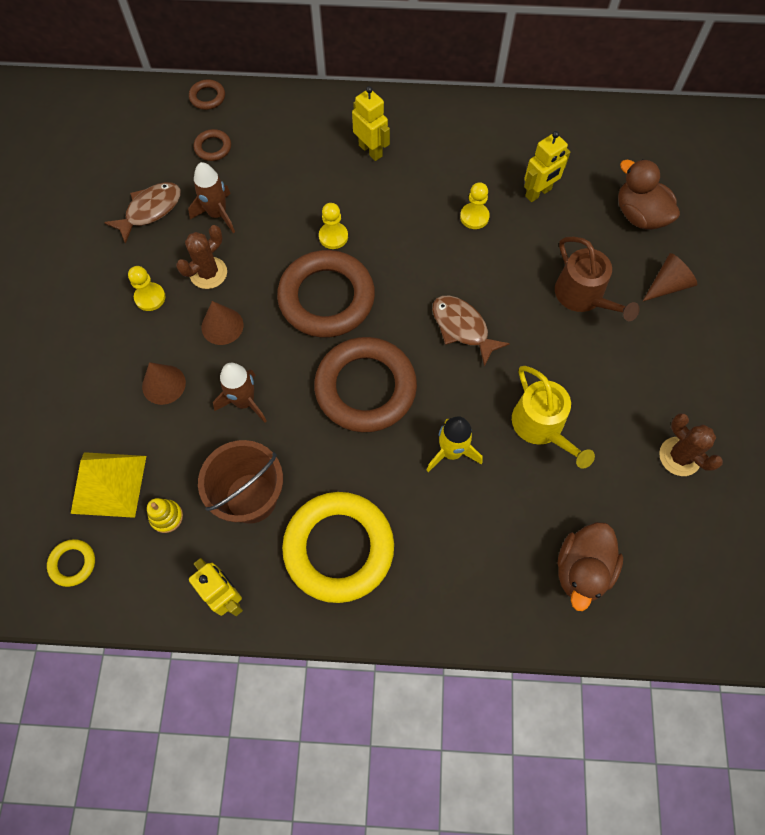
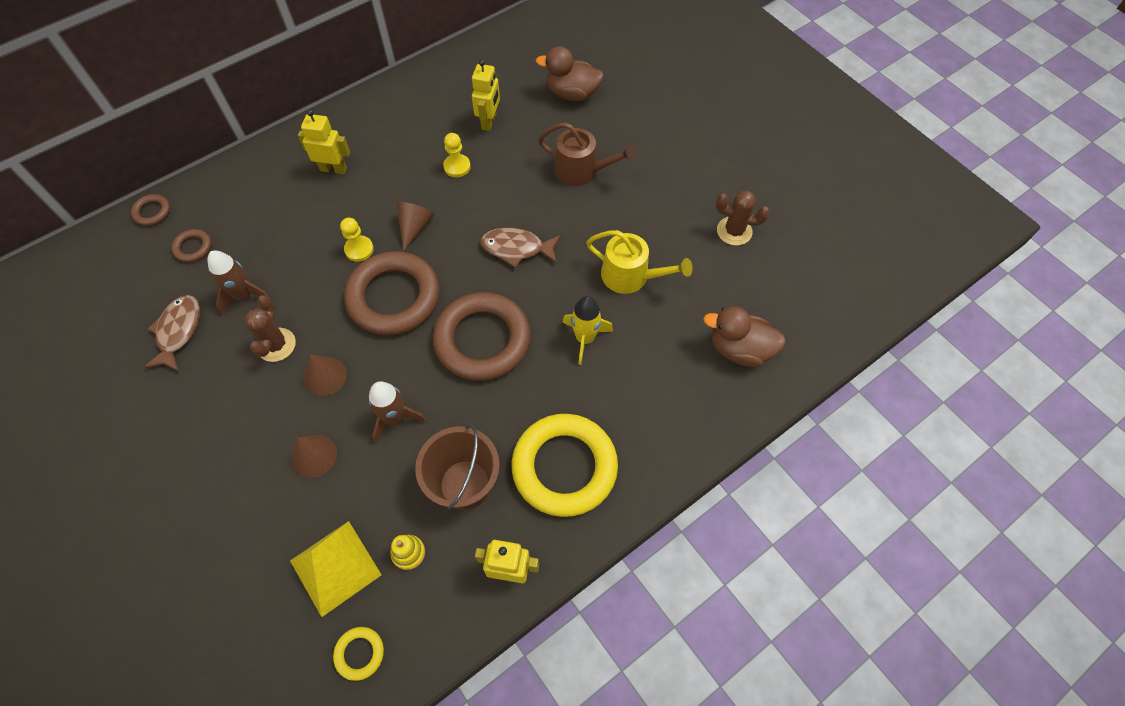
camera: 40 degrees left, 5 degrees down
yellow pawn [128,266,166,311] -> none
brown duck [557,522,623,611] -> brown duck turned 120 degrees clockwise [703,306,786,367]
brown cone [643,253,697,301] -> brown cone moved to [397,202,435,252]

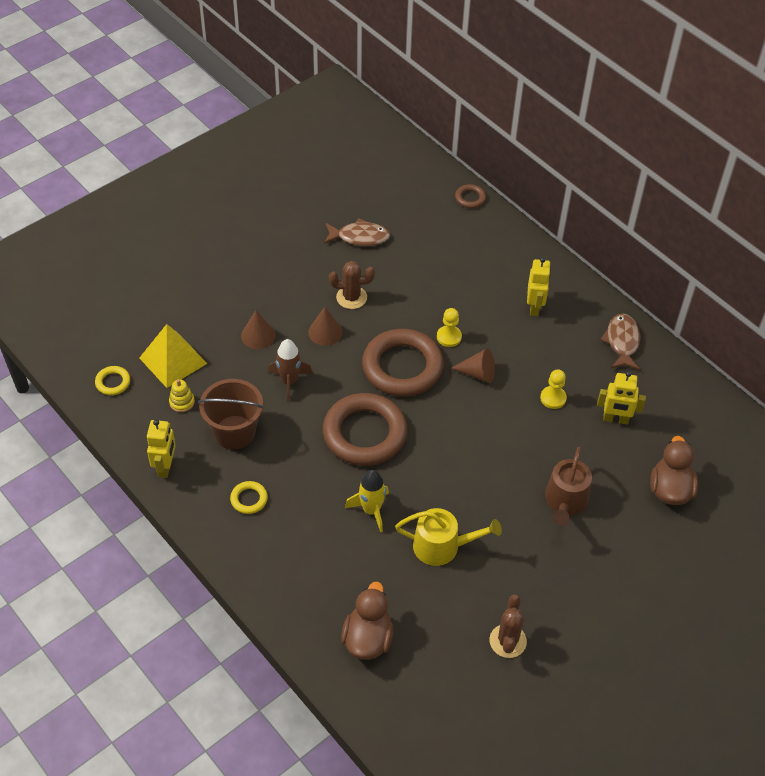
camera: 85 degrees right, 10 degrees down
brown ring [171,229,212,262] -> none
brown rocket [207,250,272,315] -> none
brown fish [480,227,561,268] -> brown fish moved to [600,314,641,370]
yellow ring [512,414,618,517] -> yellow ring [230,481,268,514], size x0.42
yellow watering can [586,230,693,294] -> yellow watering can turned 105 degrees counterclockwise [395,508,502,566]

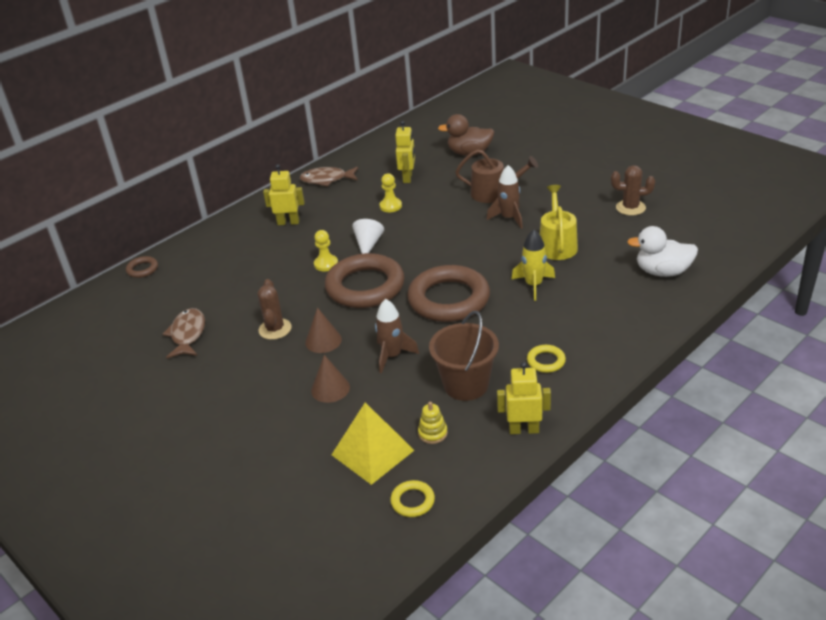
camera: 90 degrees left, 15 degrees down
brown duck [341,582,394,660] -> white duck [627,226,698,277]
brown cone [450,348,495,383] -> white cone [352,219,384,254]
none -> brown rocket [487,165,523,229]

